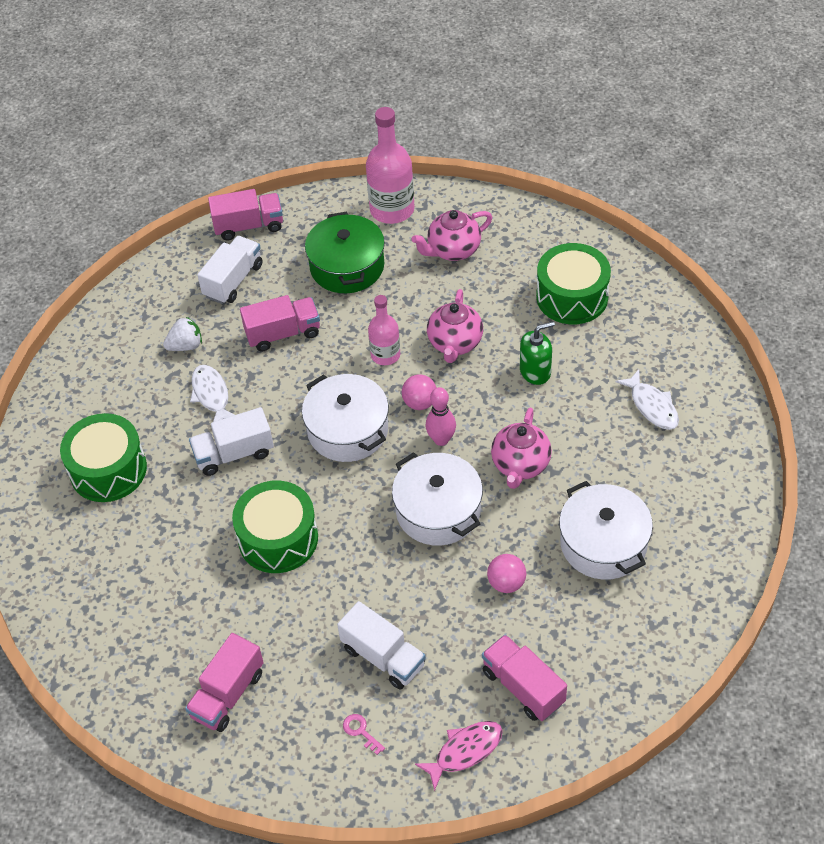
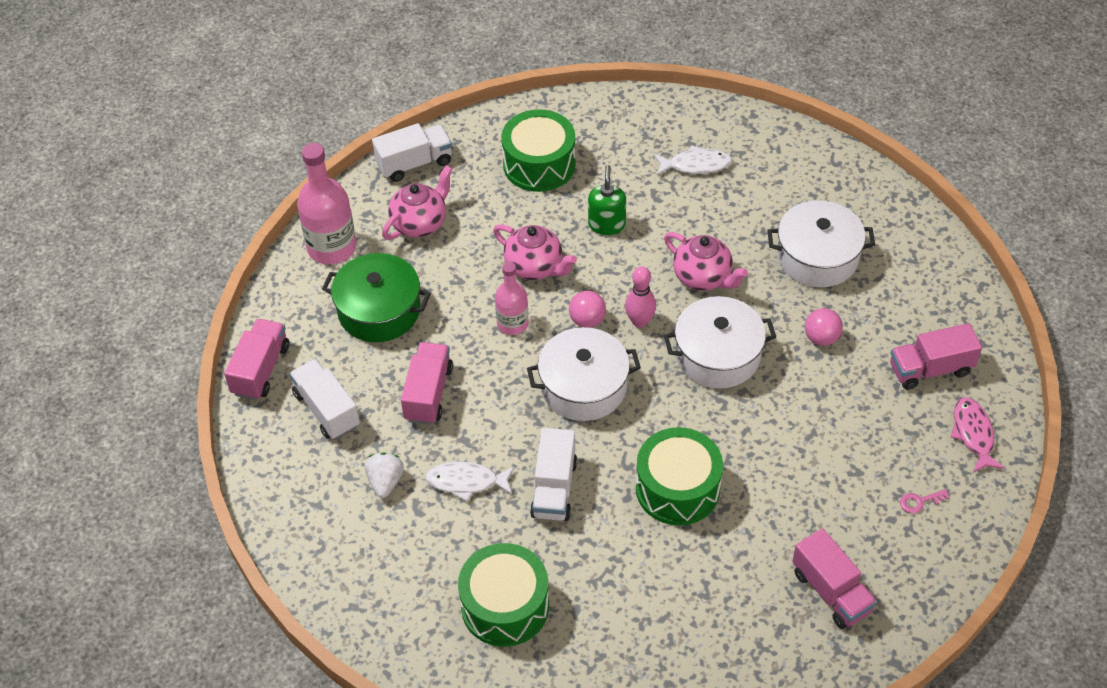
camera: 65 degrees left, 0 degrees up
white truck [337,601,426,690] -> white truck moved to [372,123,452,182]
pink teapot [411,210,492,261] -> pink teapot turned 135 degrees counterclockwise [382,165,453,240]

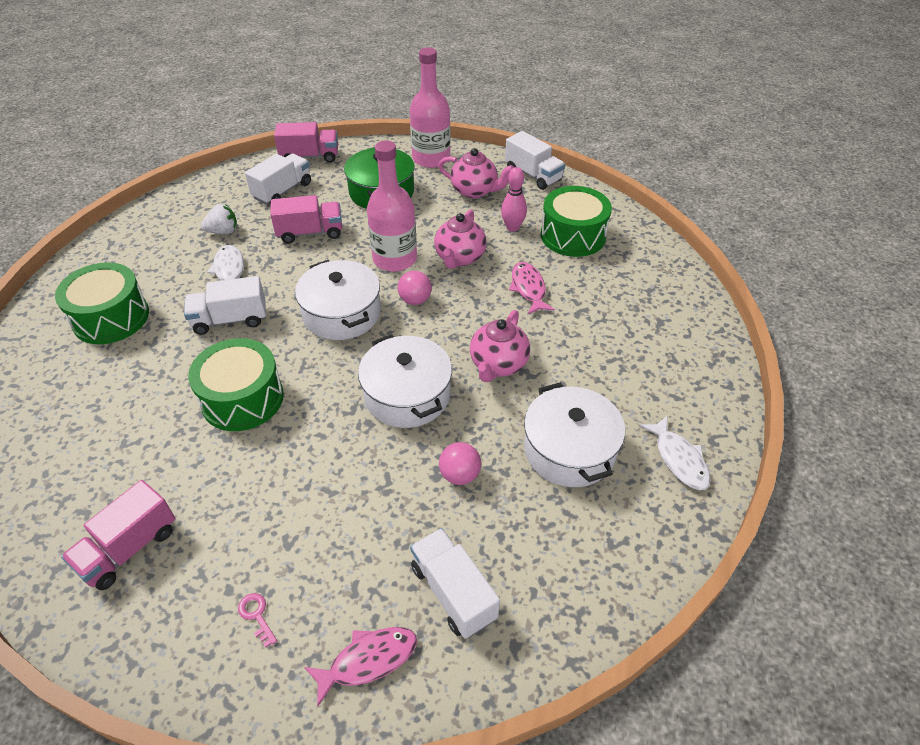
camera: 70 degrees right, 5 degrees down
pink bottle [495,262,529,335] -> pink bottle [367,141,417,272], size x1.62
green soap dispenser [588,165,626,235] -> pink fish [509,262,555,314]
pink bowling pin [625,266,656,328] -> pink bowling pin moved to [501,167,527,232]
white fish [654,145,732,176] -> white fish moved to [639,416,711,490]
pink truck [890,323,982,390] -> white truck [410,528,500,639]

